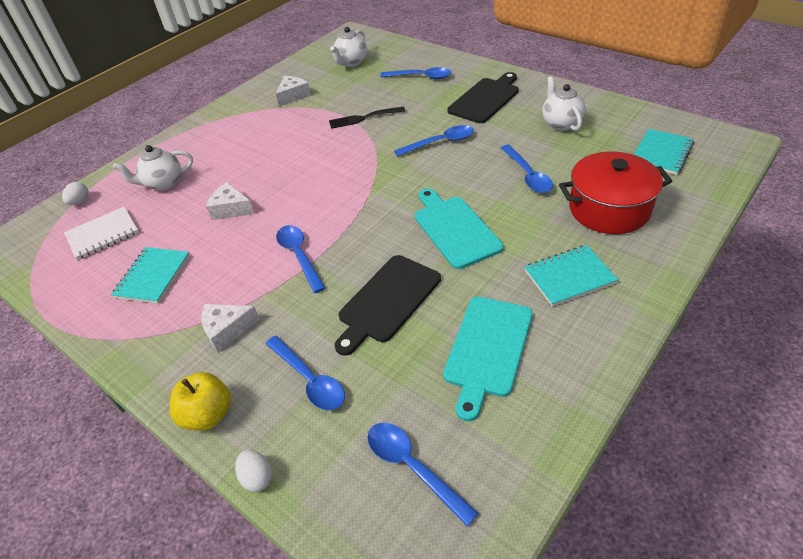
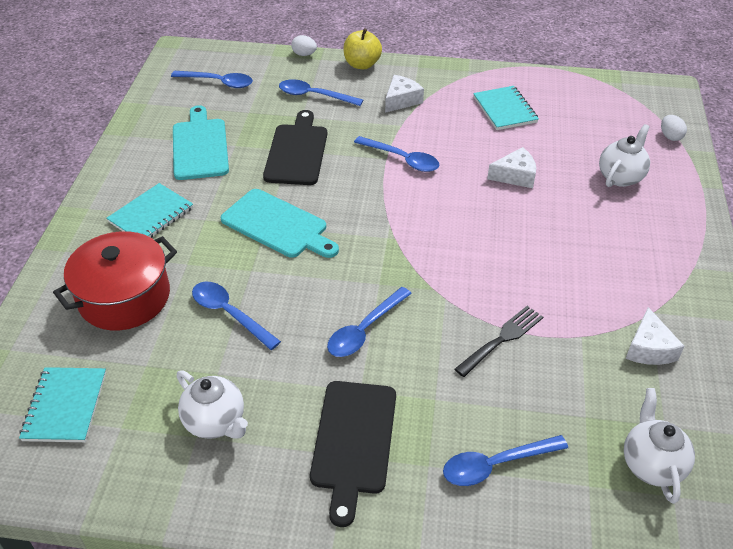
camera: 145 degrees right, 0 degrees up
white notebook [64,207,139,260] -> none

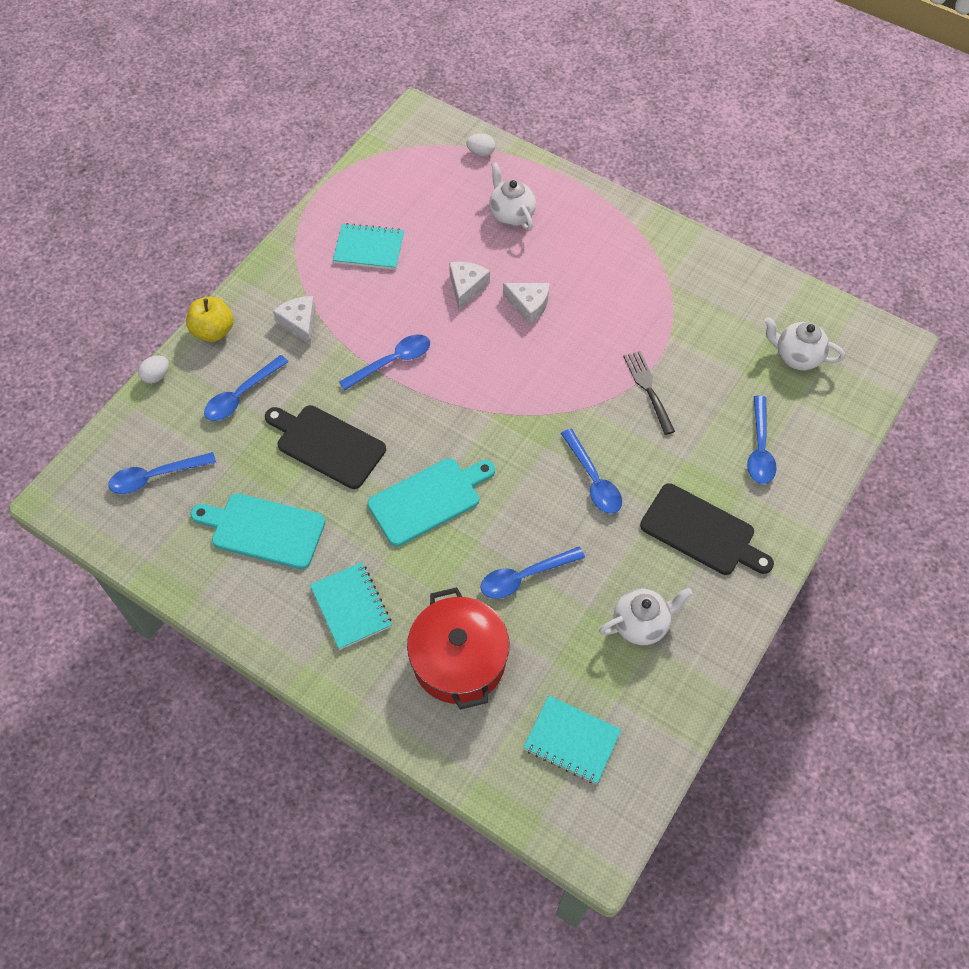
camera: 65 degrees left, 15 degrees up
blue spoon [171,71,253,88] -> blue spoon turned 150 degrees counterclockwise [108,452,216,494]
white cheese [626,307,684,365] -> white cheese moved to [503,283,550,325]

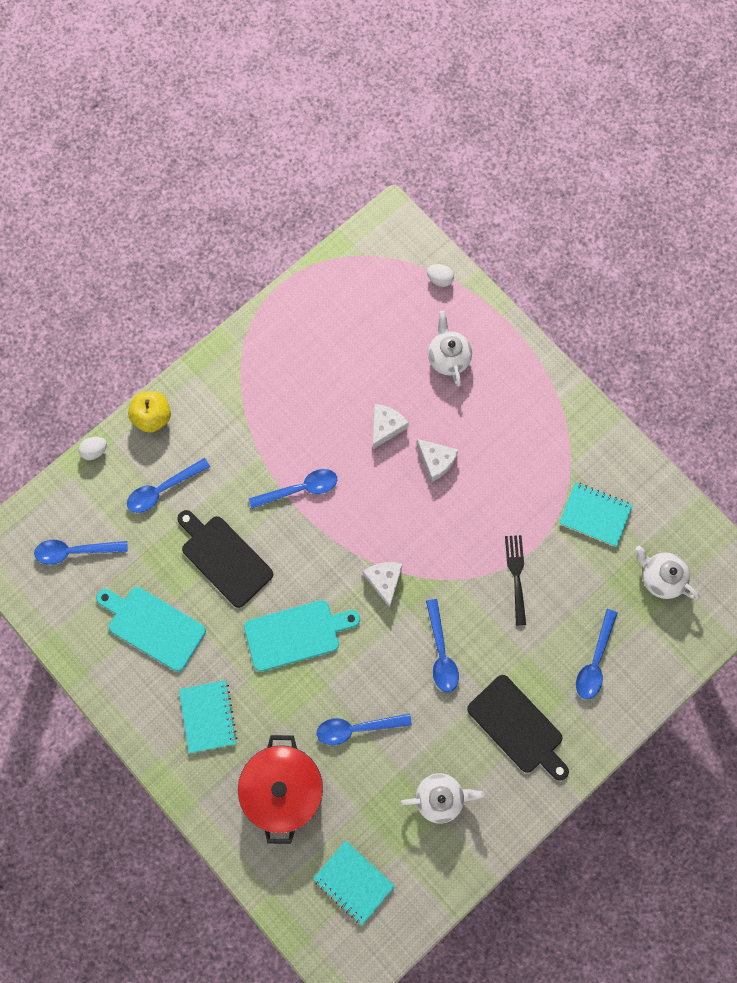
camera: 15 degrees right, 15 degrees up
white cheese [273,296,316,345] -> white cheese moved to [363,562,403,608]
turquoise notebook [333,223,404,270] -> turquoise notebook moved to [559,482,633,547]

